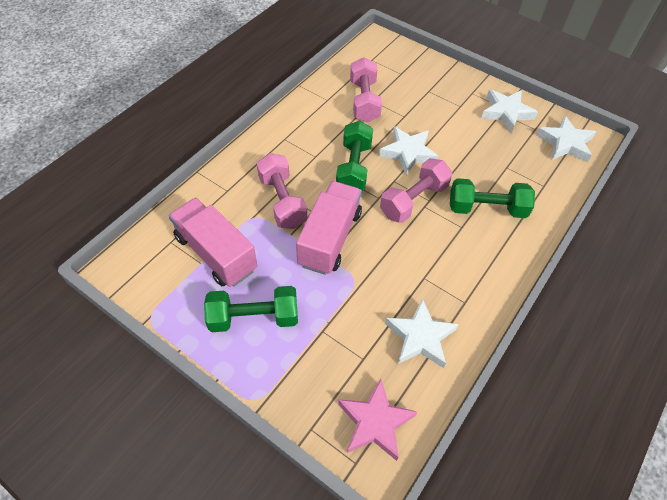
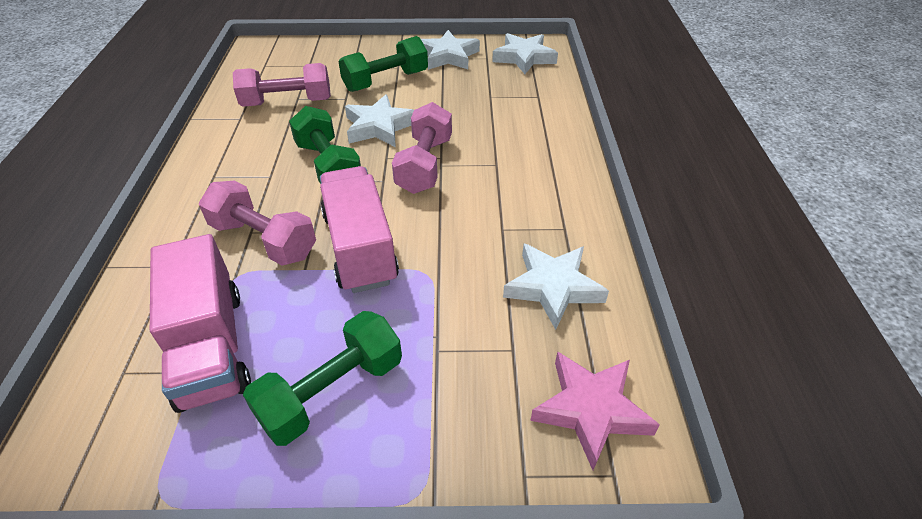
camera: 35 degrees left, 10 degrees down
pink truck [169,198,257,287] -> pink truck turned 120 degrees counterclockwise [150,234,251,413]
pink dumbbell [350,57,382,122] -> pink dumbbell turned 60 degrees counterclockwise [233,63,331,107]
green dumbbell [450,178,535,218] -> green dumbbell moved to [338,36,428,92]

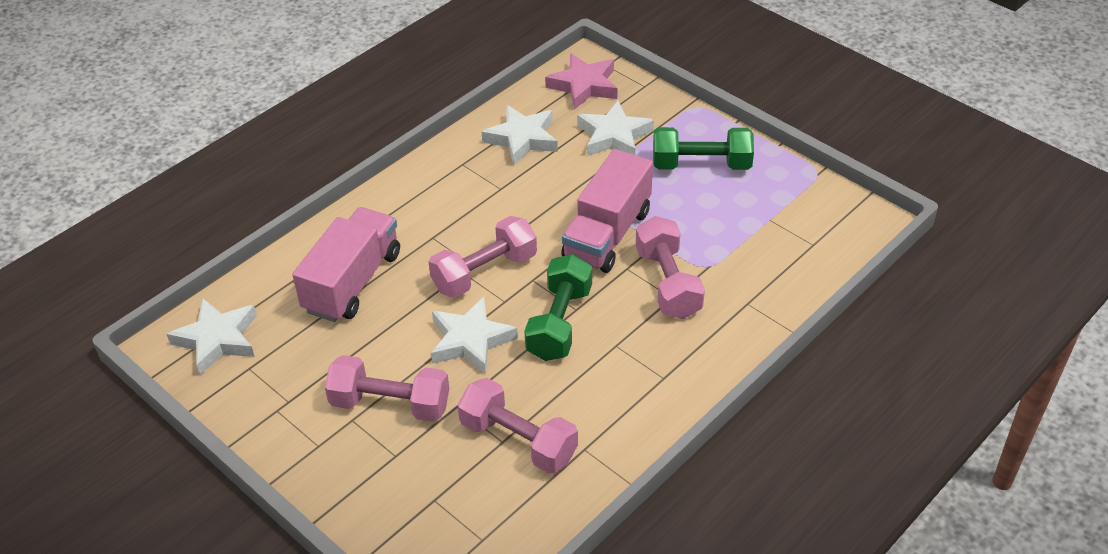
camera: 135 degrees left, 0 degrees up
pink truck [150,234,251,413] -> pink truck moved to [292,207,400,322]
green dumbbell [338,36,428,92] -> pink dumbbell [325,355,449,422]
white star [421,30,480,70] -> white star moved to [577,101,654,156]

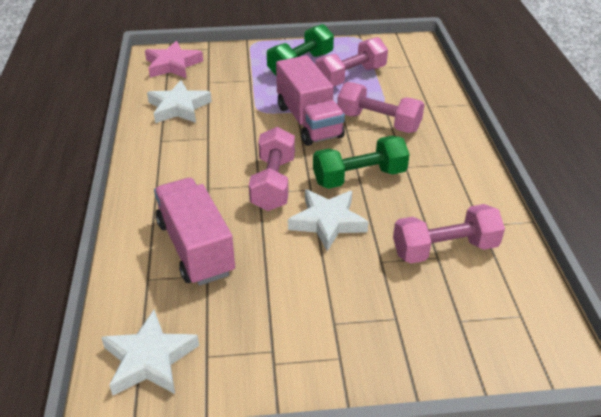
camera: 50 degrees left, 5 degrees down
pink dumbbell [325,355,449,422] -> pink dumbbell moved to [315,37,388,87]
green dumbbell [524,254,592,361] -> green dumbbell turned 75 degrees counterclockwise [313,136,410,189]
white star [577,101,654,156] -> none

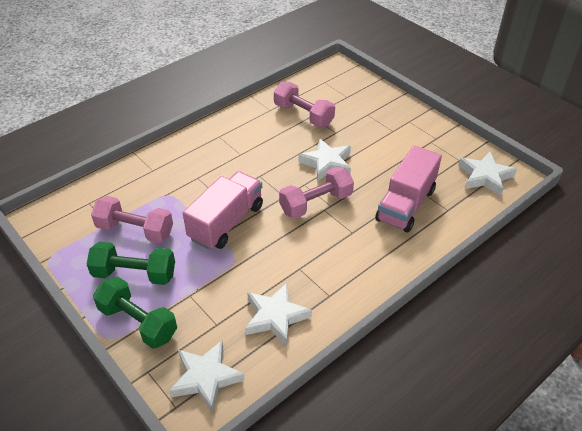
camera: 125 degrees left, 5 degrees up
pink star [145,41,203,78] -> white star [169,340,245,413]
green dumbbell [313,136,410,189] -> green dumbbell moved to [93,277,177,349]
pink dumbbell [337,82,425,133] -> none

